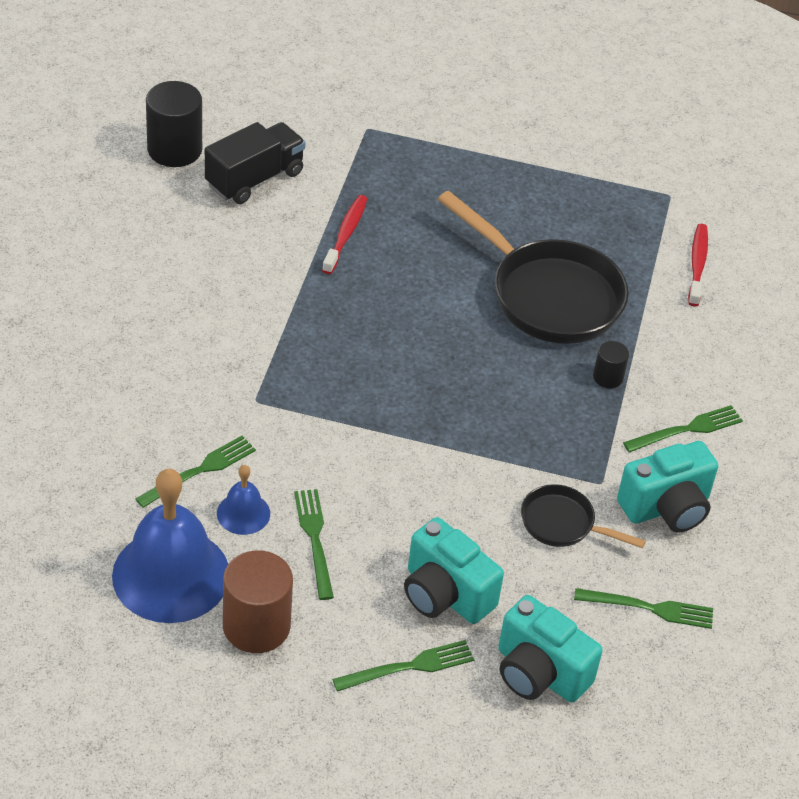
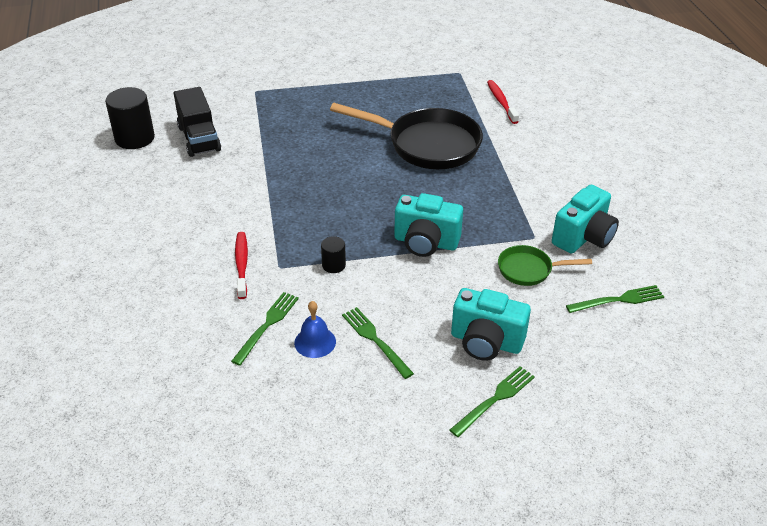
camera: 20 degrees left, 5 degrees down
blue bell [112,469,228,623] -> none
black truck [205,122,306,204] -> black truck turned 135 degrees clockwise [174,87,221,157]
brown cylinder [223,550,293,653] -> none
red toothbrush [322,195,367,274] -> red toothbrush moved to [235,232,248,299]
turquoise camera [498,595,603,703] -> turquoise camera moved to [394,193,463,257]
black pan [521,484,646,548] -> green pan [498,245,592,286]
black cylinder [593,341,629,388] -> black cylinder moved to [321,236,346,273]
green fork [623,405,743,452] -> none

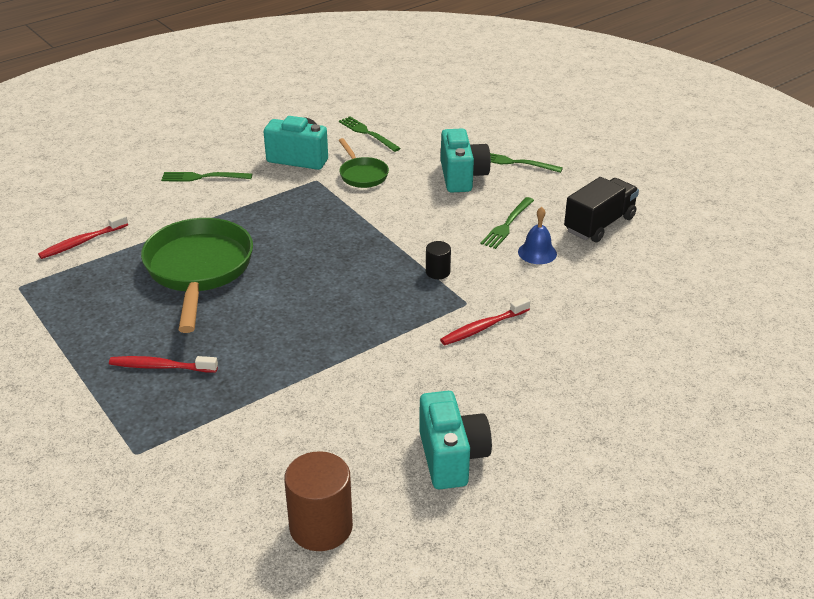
camera: 115 degrees left, 5 degrees down
black cylinder [105,87,155,149] -> brown cylinder [284,451,353,551]
black truck [174,87,221,157] -> black truck moved to [564,177,639,242]
green fork [231,292,299,366] -> green fork moved to [161,172,252,182]
black pan [330,103,483,169] -> green pan [141,218,253,333]
turquoise camera [394,193,463,257] -> turquoise camera moved to [419,391,492,489]
none -> red toothbrush [109,356,218,372]

